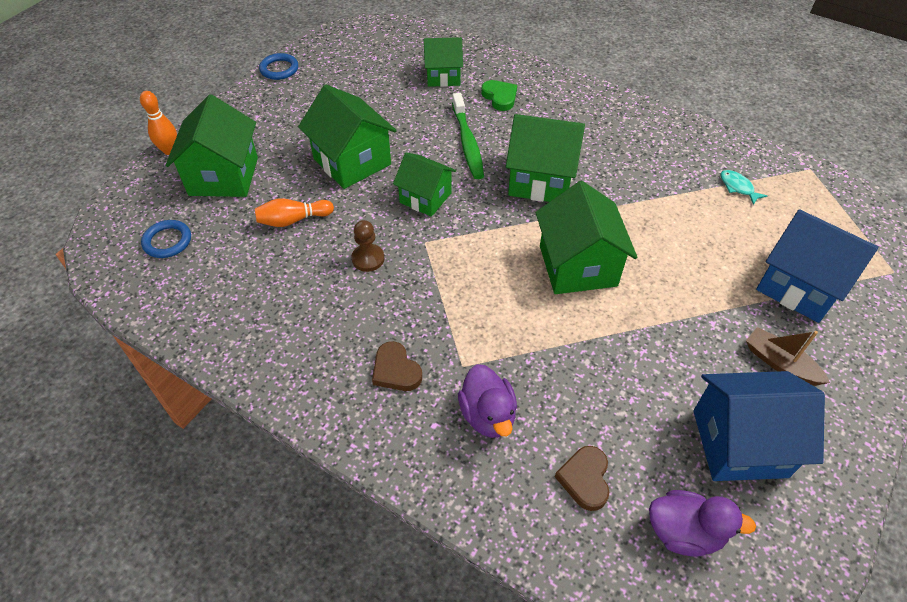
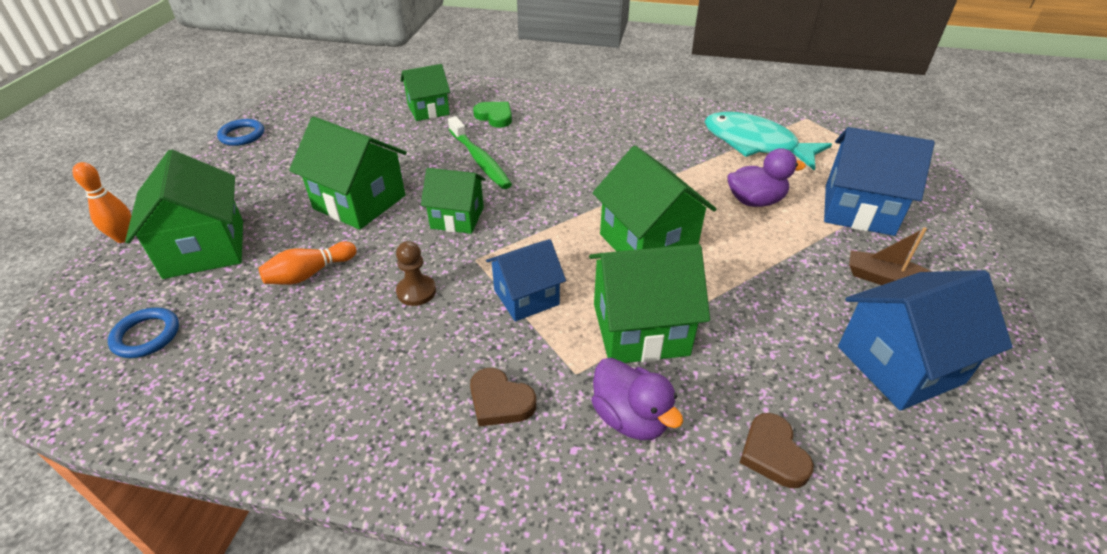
camera: 20 degrees left, 10 degrees down
green house [506,114,585,202] -> green house moved to [589,244,710,363]
purple duck [649,490,756,557] -> purple duck moved to [727,148,806,207]
turquoise fish [721,170,767,205] -> turquoise fish [705,112,832,171], size x2.49
none -> blue house [486,239,566,321]

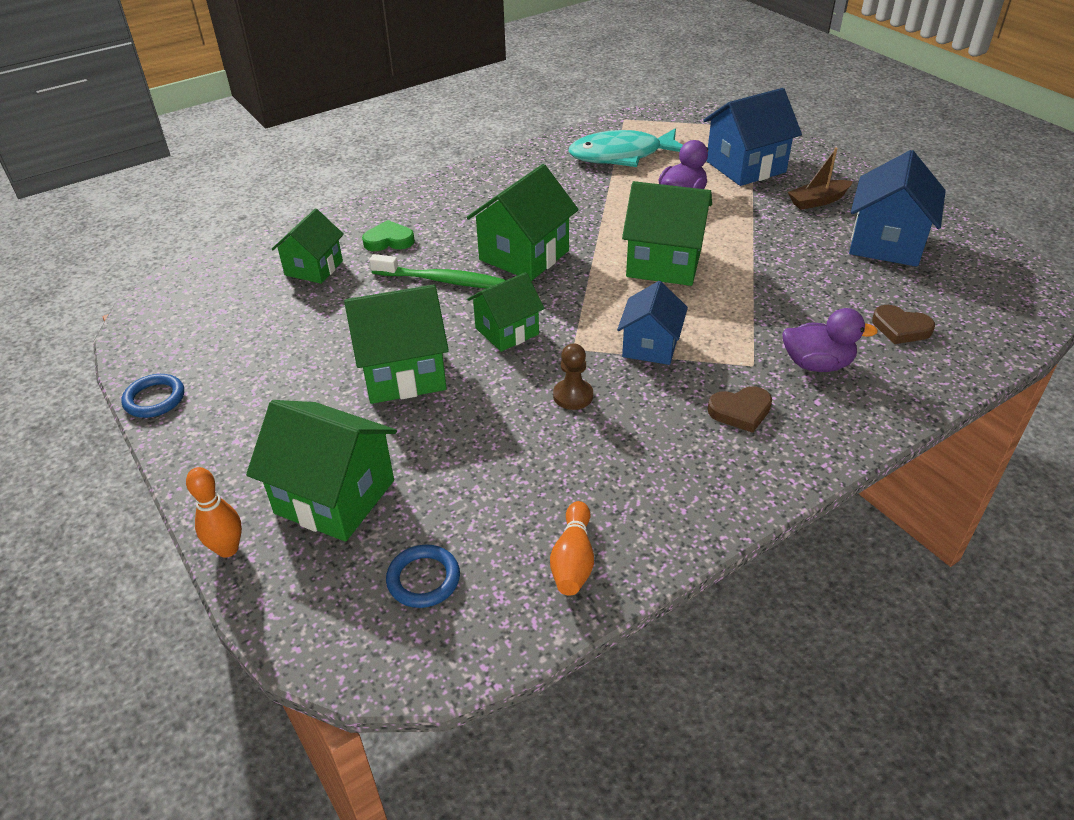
camera: 45 degrees left, 0 degrees up
orange bowling pin [258,241,356,285] -> orange bowling pin moved to [550,501,594,596]
green house [589,244,710,363] -> green house moved to [467,164,579,281]

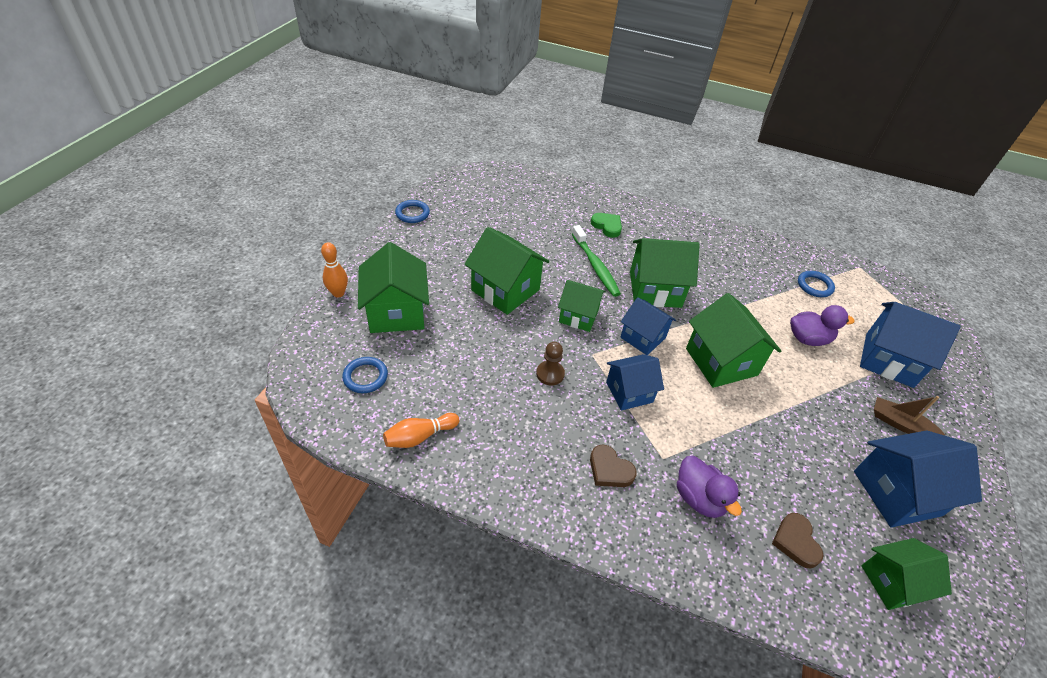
camera: 50 degrees right, 5 degrees up
green house [272,208,344,284] -> green house moved to [861,538,952,610]
turquoise fish [569,128,683,167] -> blue ring [798,271,835,297]
none -> blue house [620,297,676,355]

